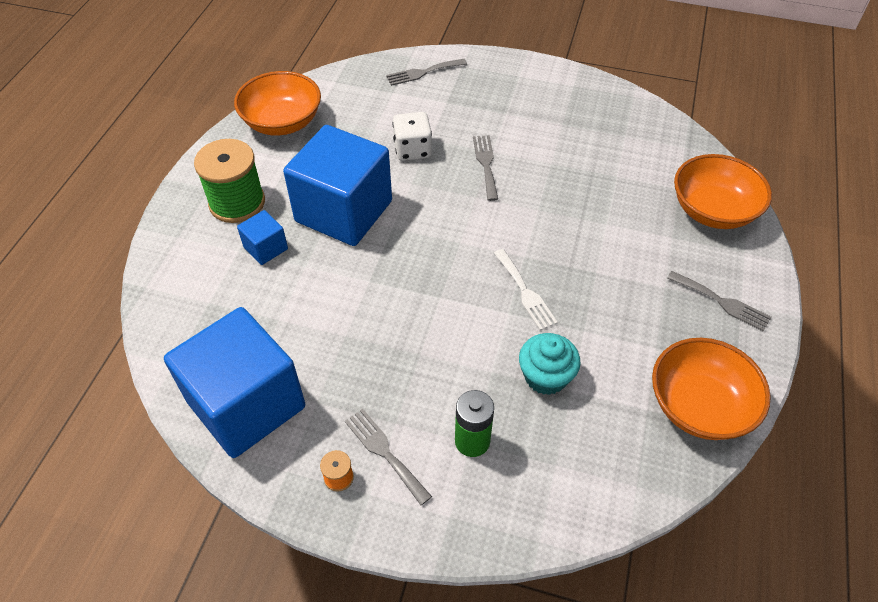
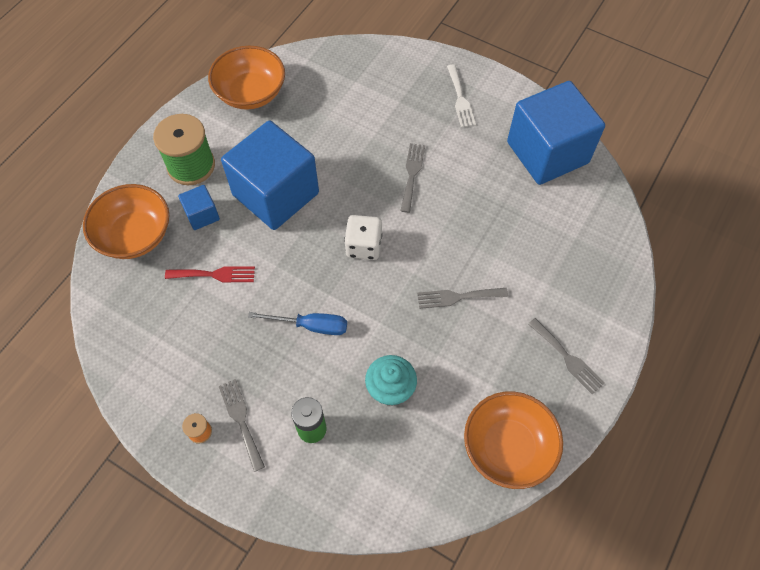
camera: 15 degrees right, 10 degrees up
blue cube [164,307,305,458] -> blue cube moved to [507,81,605,185]
grey fork [386,59,467,86] -> grey fork moved to [417,288,508,309]
white dice [392,112,432,161] -> white dice moved to [344,215,382,260]
white fork [494,249,558,330] -> white fork moved to [447,65,476,128]
orange bowl [674,154,772,229] -> orange bowl moved to [83,184,169,259]
none -> red fork [165,266,255,282]
none -> blue screwdriver [248,312,347,335]

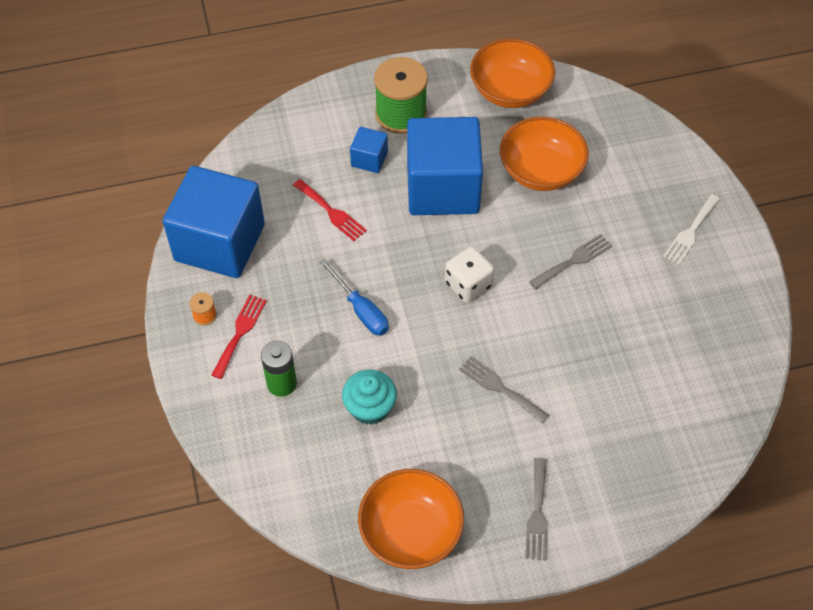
camera: 45 degrees right, 5 degrees down
orange bowl [83,184,169,259] -> orange bowl moved to [500,117,589,191]
grey fork [219,379,265,472] -> red fork [212,295,267,379]
blue cube [507,81,605,185] -> blue cube moved to [163,166,265,278]

